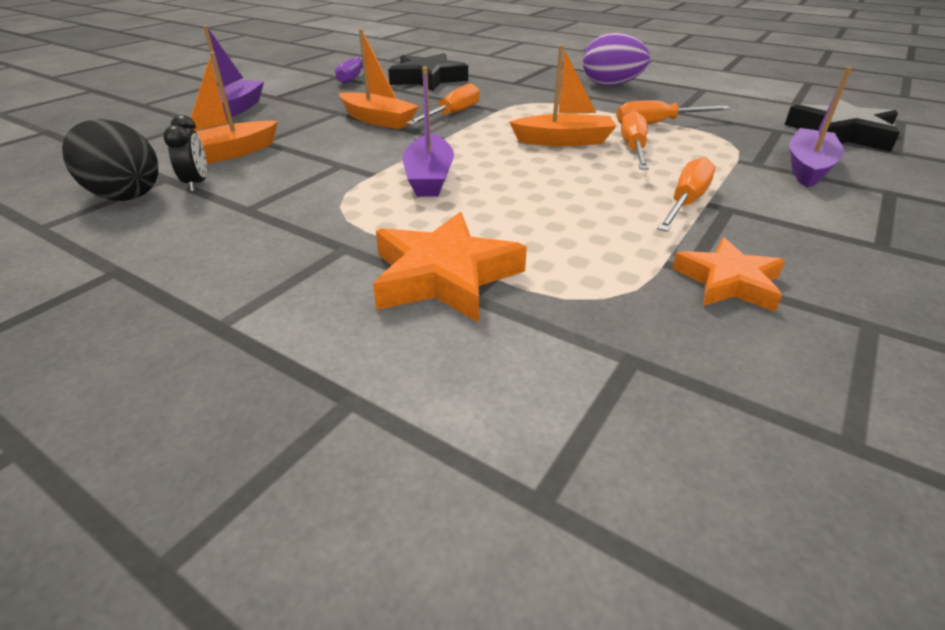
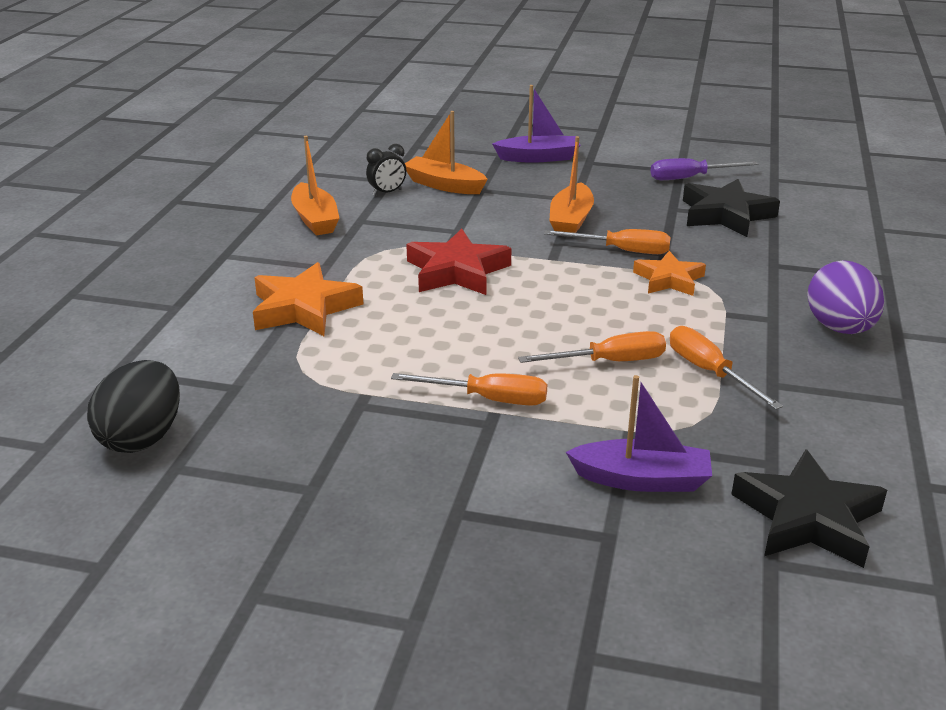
camera: 70 degrees right, 5 degrees down
black egg [62,119,158,201] -> black egg moved to [87,360,180,453]
purple boat [403,67,454,197] -> red star [406,229,511,295]
orange boat [510,45,617,146] -> orange boat moved to [291,136,340,235]
orange star [672,237,785,312] -> orange star moved to [633,251,706,296]

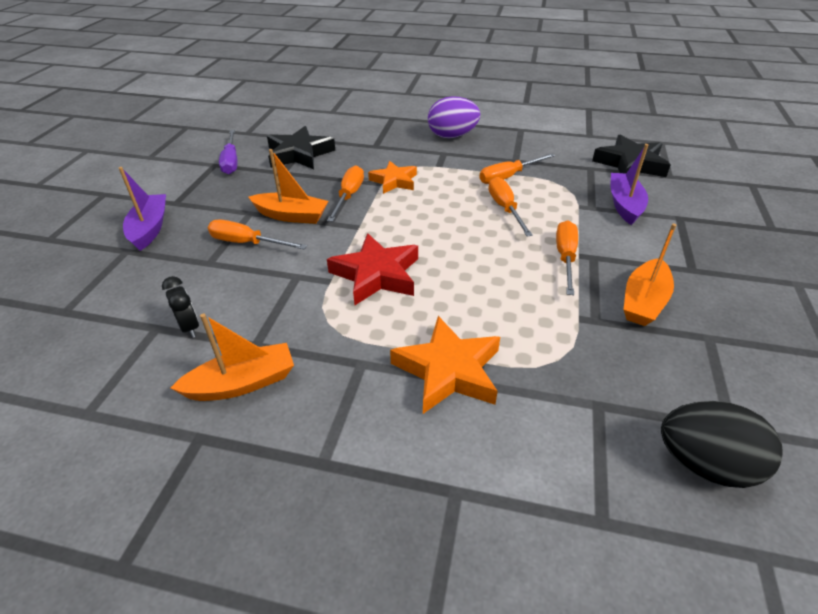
camera: 90 degrees left, 10 degrees up
orange boat [405,111,488,194] -> orange boat moved to [623,224,677,326]
none -> orange screwdriver [208,220,307,249]

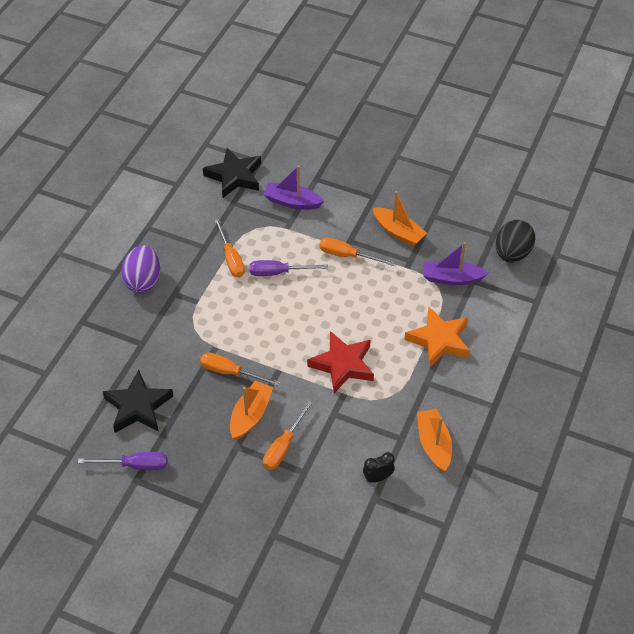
camera: 80 degrees left, 10 degrees up
purple boat [119,167,166,251] -> purple boat moved to [423,242,488,285]
orange star [368,161,417,194] -> none
orange screwdriver [488,177,533,237] -> purple screwdriver [249,260,328,276]

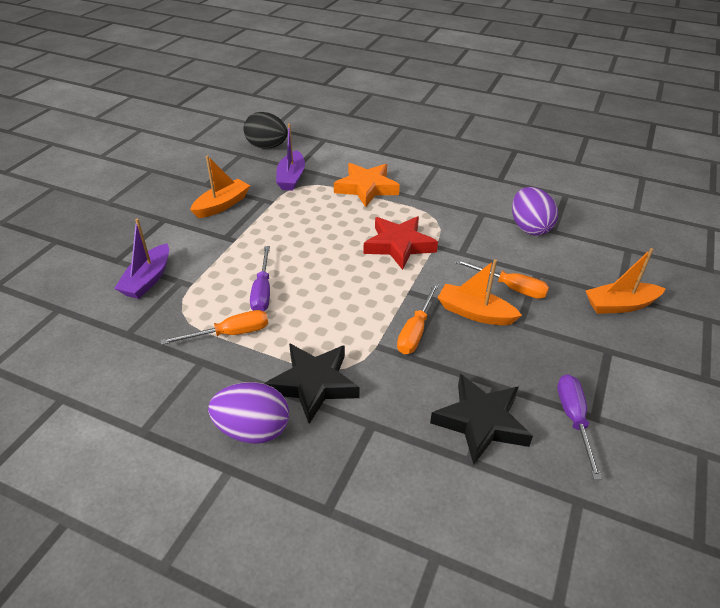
camera: 90 degrees left, 10 degrees down
black star [203,148,261,198] -> black star moved to [264,343,360,424]
orange screwdriver [319,237,395,266] -> none
black clock [363,452,395,483] -> purple egg [512,187,558,235]
orange boat [417,409,452,472] -> orange boat moved to [586,248,666,314]

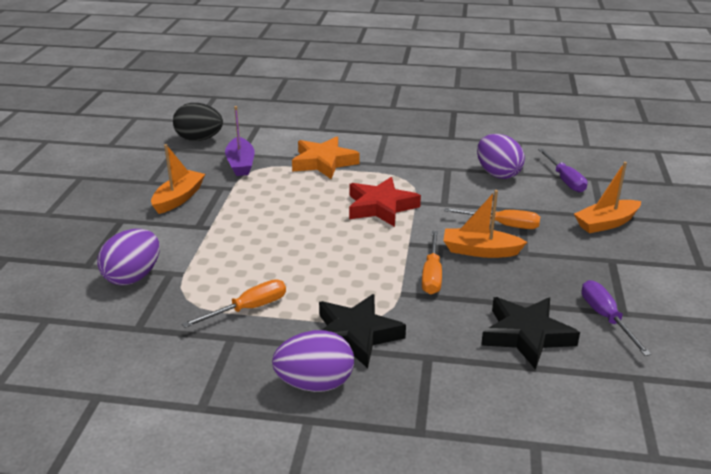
camera: 15 degrees left, 10 degrees down
purple boat [114,219,169,299] -> purple egg [97,229,160,285]
purple screwdriver [250,246,270,311] -> purple screwdriver moved to [538,149,588,193]

